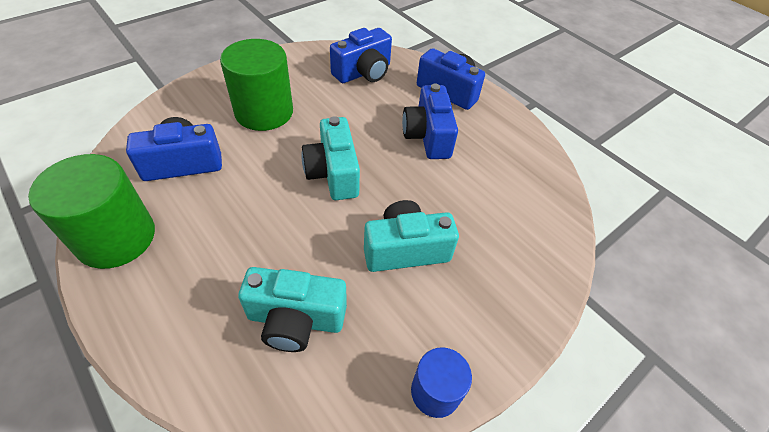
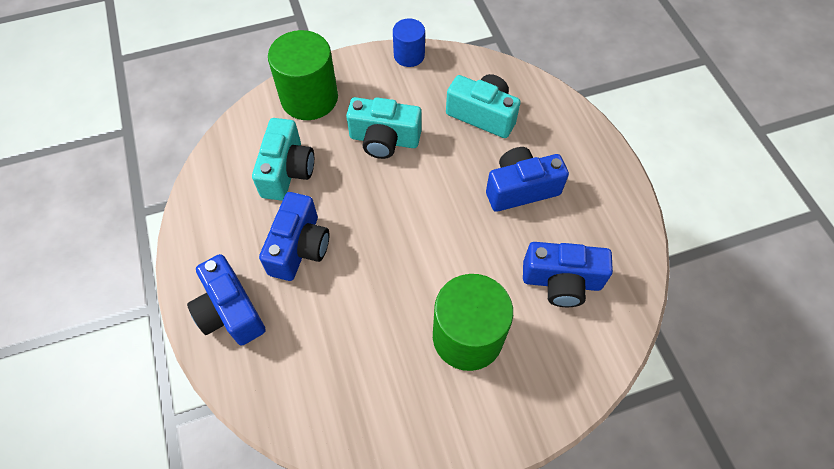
camera: 155 degrees left, 10 degrees up
green cylinder [28,154,155,269] -> green cylinder moved to [268,30,338,120]
turquoise camera [301,116,360,200] -> turquoise camera moved to [252,118,314,200]
blue camera [330,28,392,83] -> blue camera moved to [486,147,569,212]

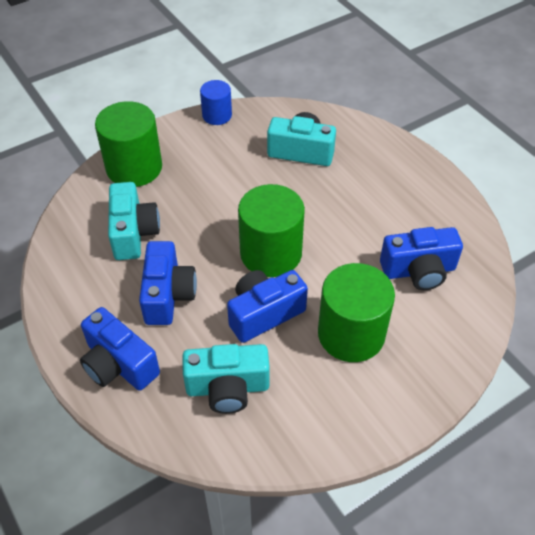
camera: 15 degrees left, 10 degrees down
turquoise camera [346,97,422,159] -> turquoise camera moved to [182,344,270,414]
blue camera [486,147,569,212] -> blue camera moved to [227,270,308,343]
none -> green cylinder [238,184,305,277]

